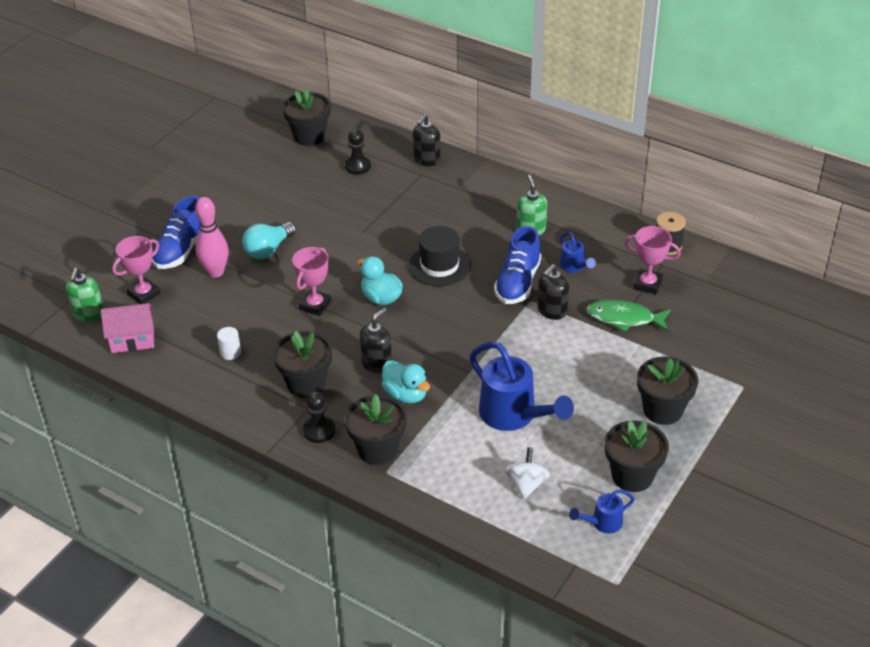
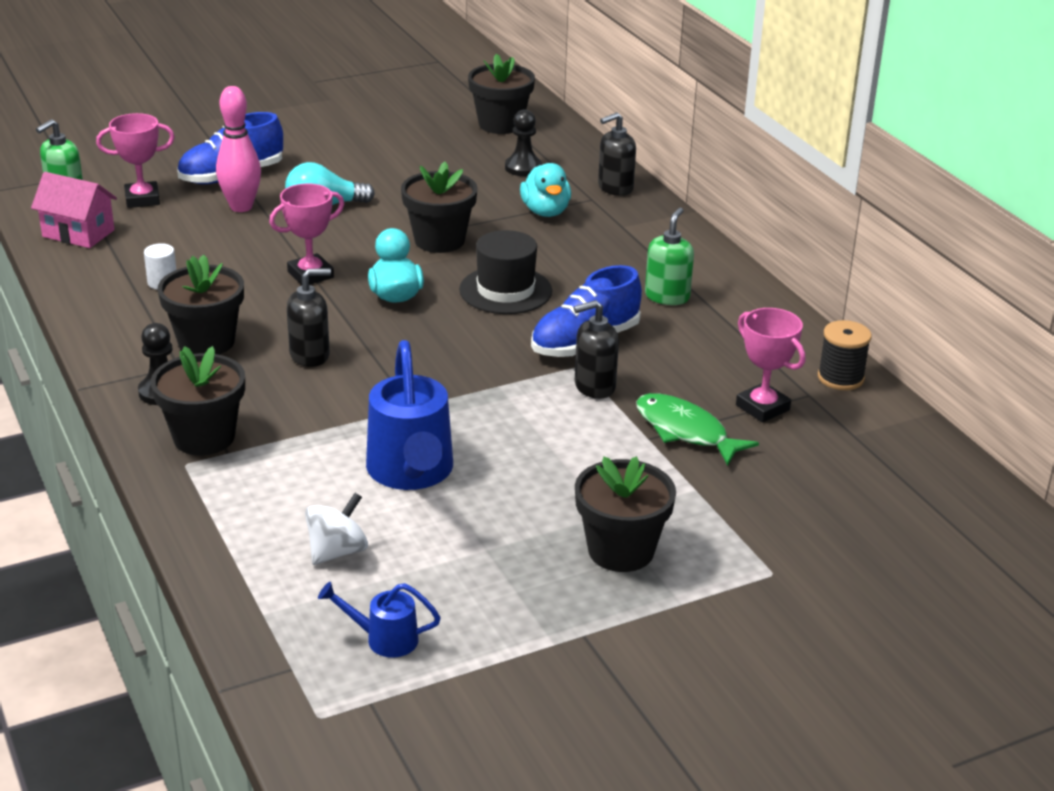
camera: 30 degrees right, 10 degrees down
turquoise duck [382,360,430,404] -> turquoise duck moved to [520,163,571,217]
blue watering can [560,231,596,273] -> none
black flower pot [605,420,669,492] -> black flower pot moved to [401,162,478,253]

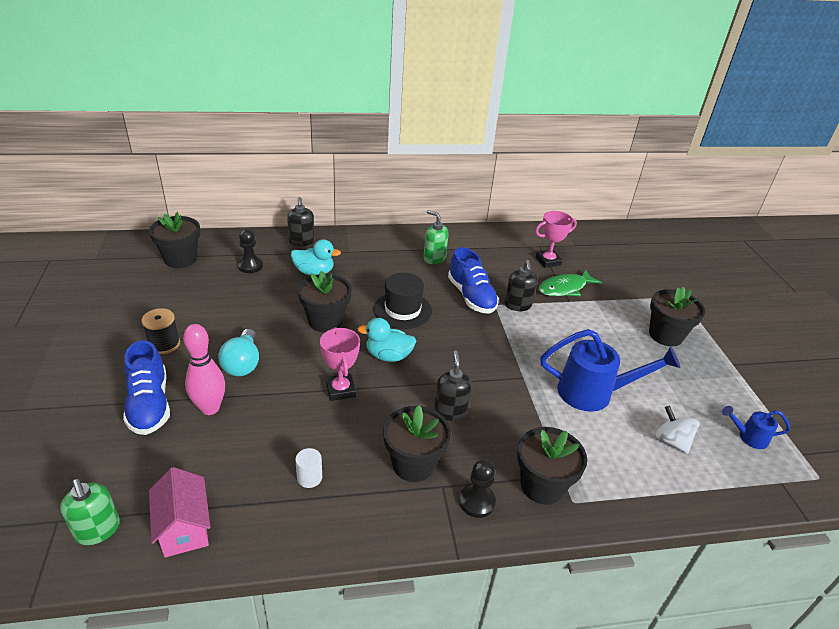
camera: 75 degrees left, 5 degrees up
pink house [31,172,117,248] -> pink house turned 60 degrees counterclockwise [149,467,211,557]
pink trophy [96,113,175,208] -> none
blue watering can [318,582,441,658] -> blue watering can turned 75 degrees clockwise [722,406,790,449]
black spool [818,320,872,390] -> black spool moved to [141,308,180,354]

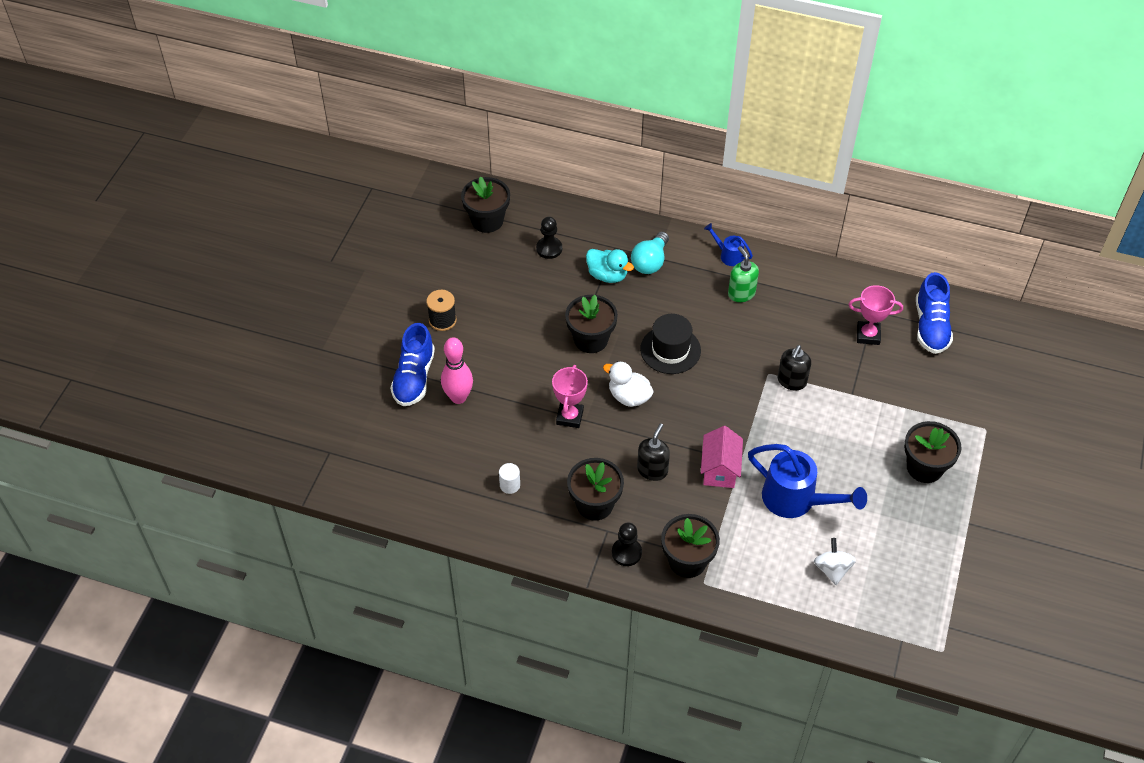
camera: 30 degrees right, 15 degrees up
green soap dispenser [60,479,120,545] -> none
pink house [149,467,211,557] -> pink house moved to [701,426,743,488]
turquoise light bulb [218,329,259,376] -> turquoise light bulb moved to [631,232,669,274]
black soap dispenser [287,197,315,246] -> none
turquoise duck [358,318,416,362] -> white duck [603,361,654,407]
blue shoe [448,247,499,314] -> blue shoe moved to [916,272,953,354]
green fish [539,270,602,296] -> none
blue watering can [722,406,790,449] -> blue watering can moved to [704,223,753,266]

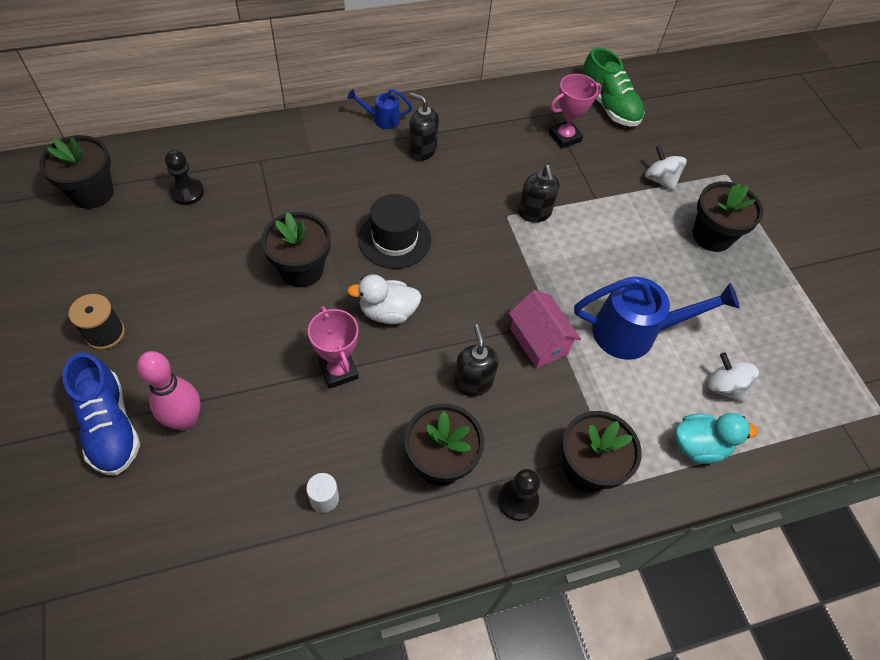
camera: 40 degrees left, 5 degrees up
turquoise duck [586,249,634,283] -> turquoise duck moved to [675,413,758,464]
turquoise light bulb [631,232,669,274] -> none
green soap dispenser [728,246,759,302] -> black soap dispenser [409,92,439,161]
blue shoe [916,272,953,354] -> green shoe [582,47,645,126]
none -> white spinning top [645,145,687,191]

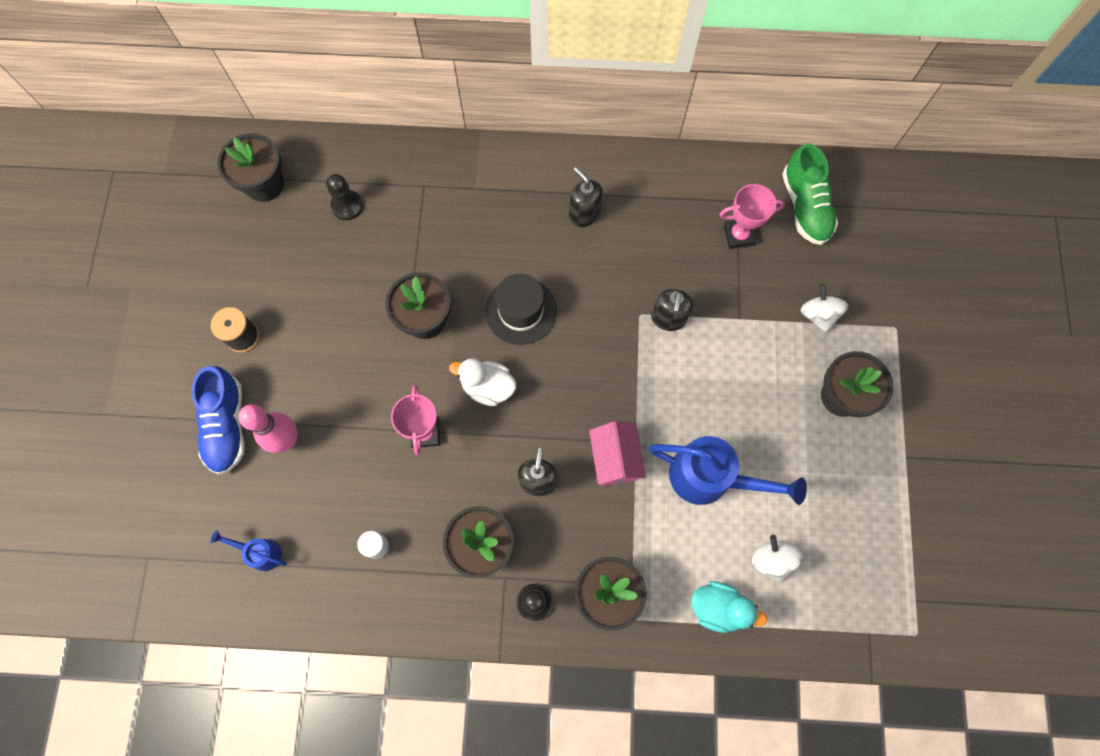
camera: 25 degrees right, 15 degrees up
blue watering can [347,89,412,129] -> blue watering can moved to [211,530,287,571]

